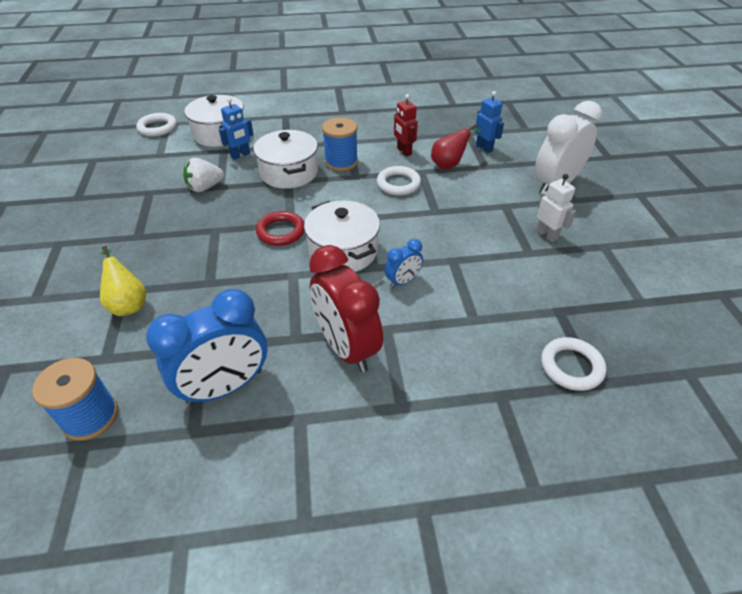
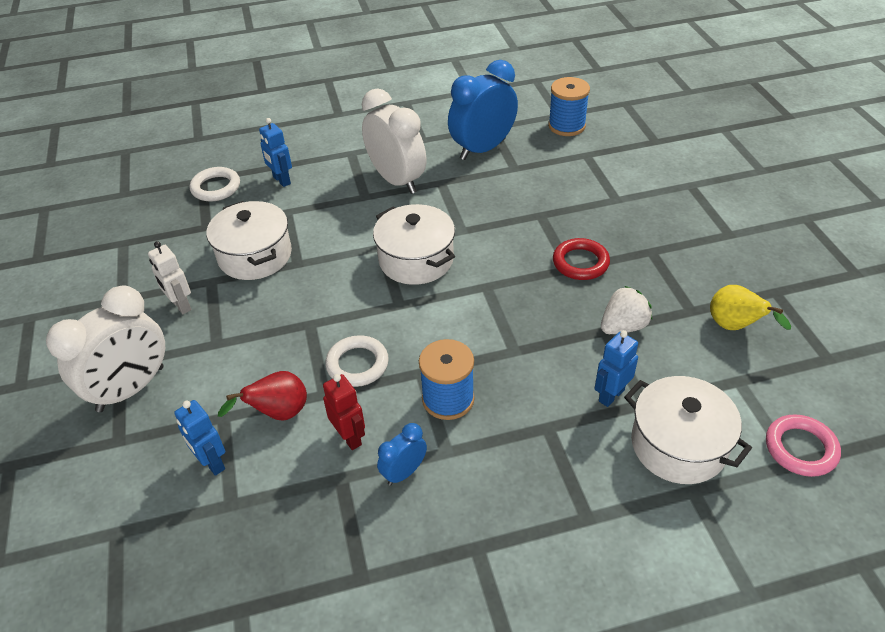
camera: 175 degrees right, 0 degrees up
yellow pear [100,246,146,316] -> yellow pear moved to [710,285,791,330]
white ring [136,113,177,136] -> pink ring [766,414,841,477]
white pot [253,130,318,189] -> white pot moved to [207,201,292,280]
red ring [256,211,304,246] -> red ring moved to [553,238,610,280]
red clock [309,245,383,372] -> white clock [362,88,426,194]
blue clock [385,239,423,288] -> blue clock moved to [377,423,427,486]
none -> blue robot [259,118,292,187]

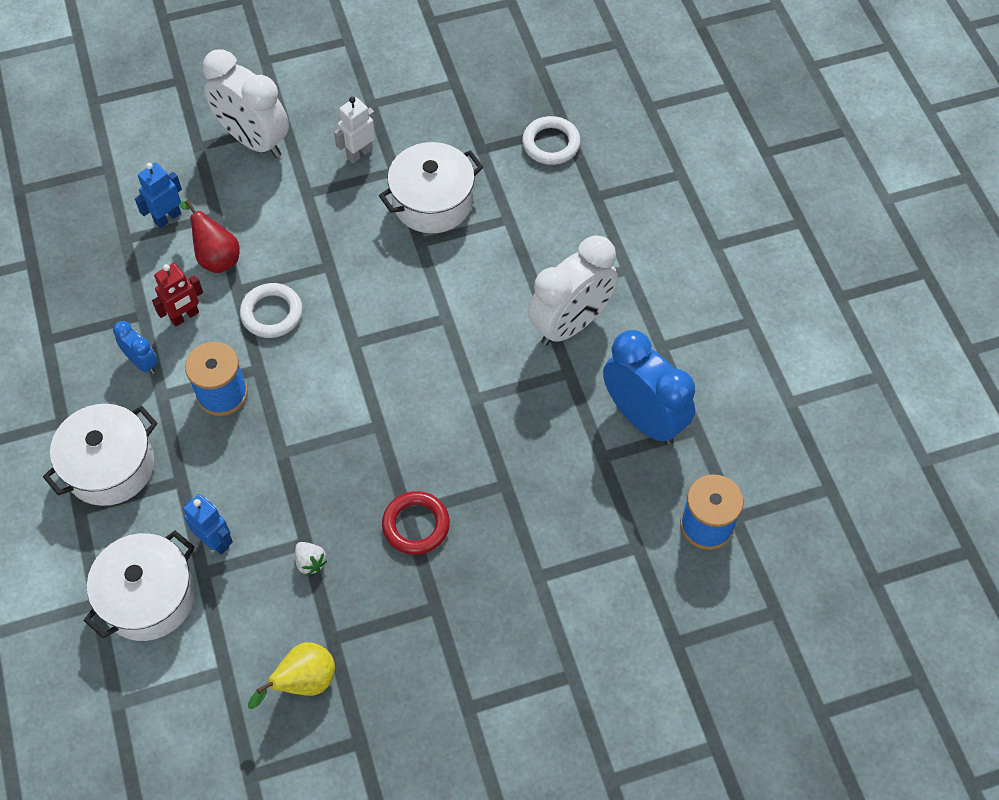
camera: 85 degrees right, 15 degrees up
blue robot [259,118,292,187] -> none
white pot [373,204,455,285] -> white pot moved to [43,404,157,506]
white strawberry [601,286,652,334] -> white strawberry [295,542,327,575], size x0.62
pink ring [766,414,841,477] -> none

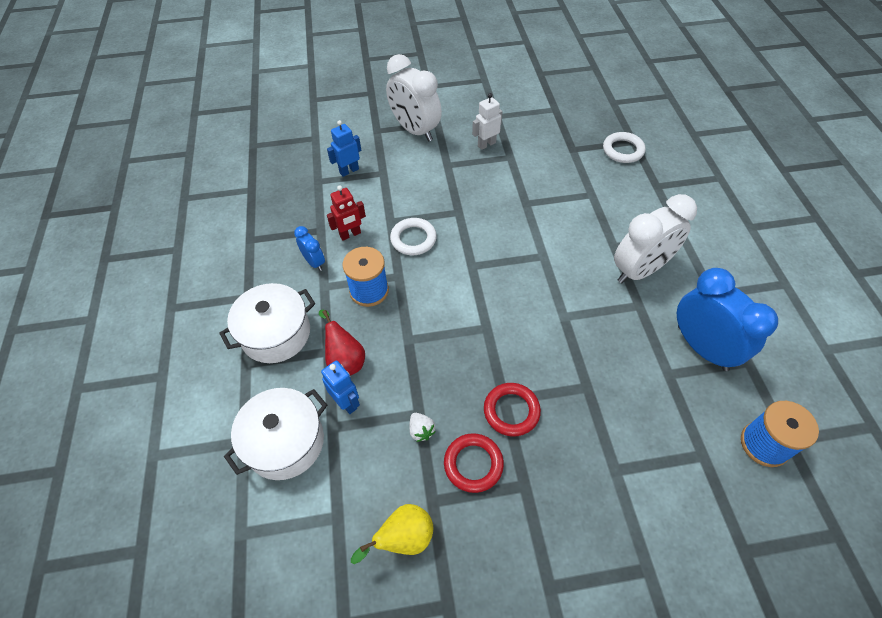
camera: 10 degrees right, 5 degrees down
red pear [179,200,240,273] -> red pear moved to [319,310,365,375]
white pot [379,142,483,233] -> none
none -> red ring [444,433,504,493]

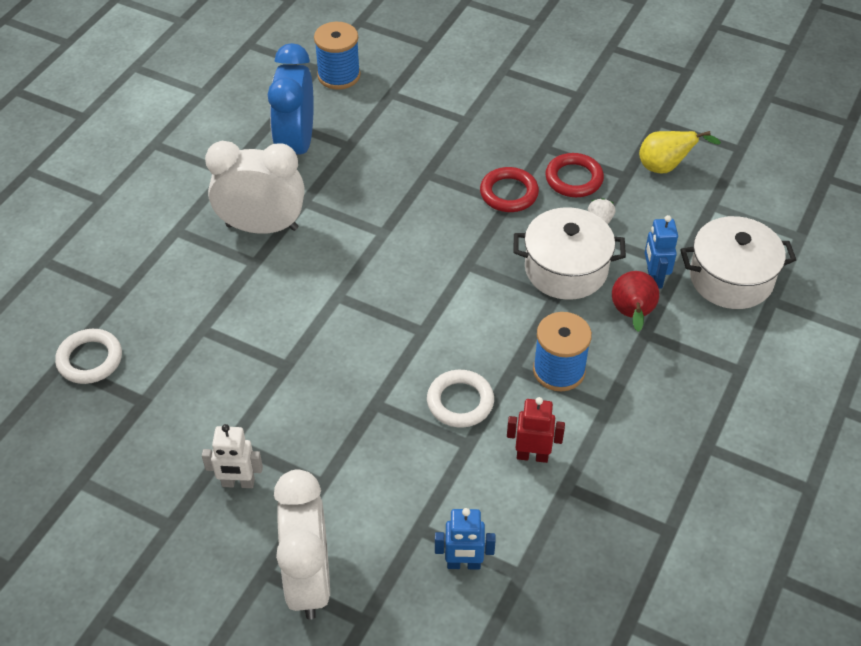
camera: 145 degrees left, 5 degrees down
white pot [219,283,315,363] -> white pot moved to [513,207,626,300]
blue clock [294,226,325,271] -> none

